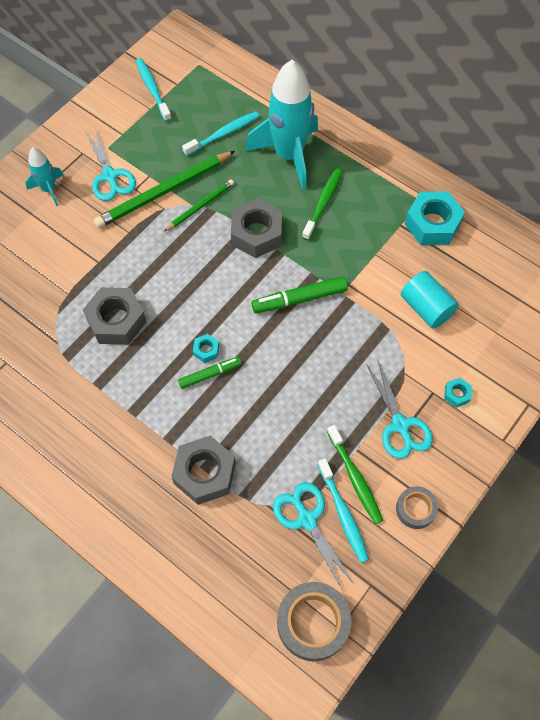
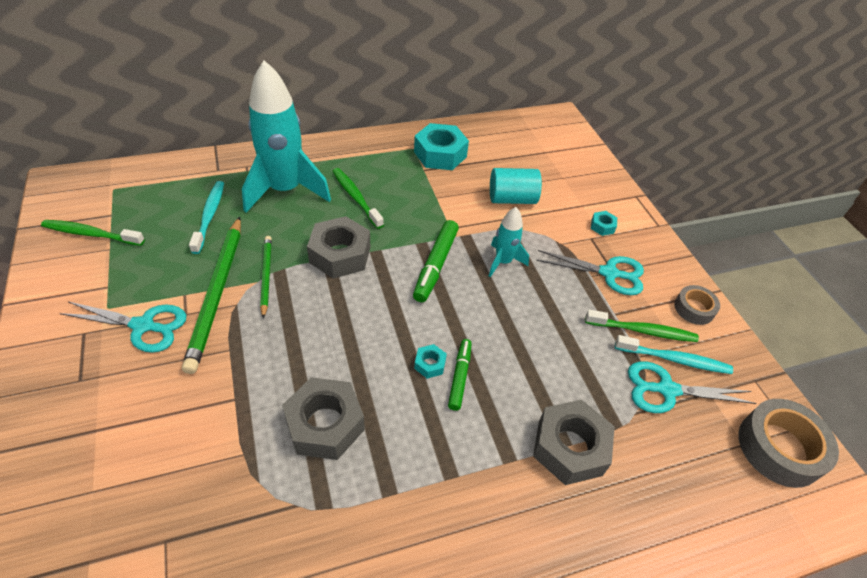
camera: 60 degrees left, 15 degrees down
turquoise rocket [25,147,64,206] -> turquoise rocket moved to [489,207,529,277]
turquoise toothbrush [136,58,172,122] -> green toothbrush [41,220,145,246]

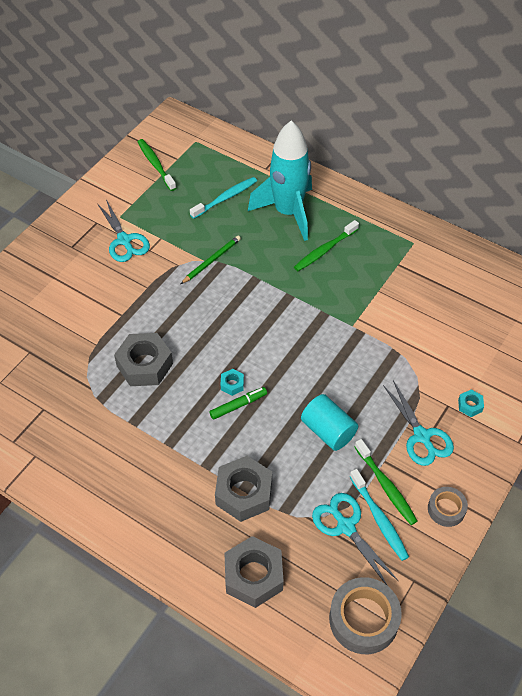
camera: 55 degrees right, 5 degrees up
green pencil [182,216,241,374] -> none
grey nut [307,216,370,279] -> grey nut moved to [224,536,284,608]
green toothbrush [333,168,384,229] -> green toothbrush turned 150 degrees counterclockwise [294,220,359,271]
green marker [413,220,459,302] -> none
turquoise nut [414,123,469,170] -> none
turquoise rocket [489,207,529,277] -> none
turquoise cylinder [490,168,542,204] -> turquoise cylinder moved to [301,394,358,451]

